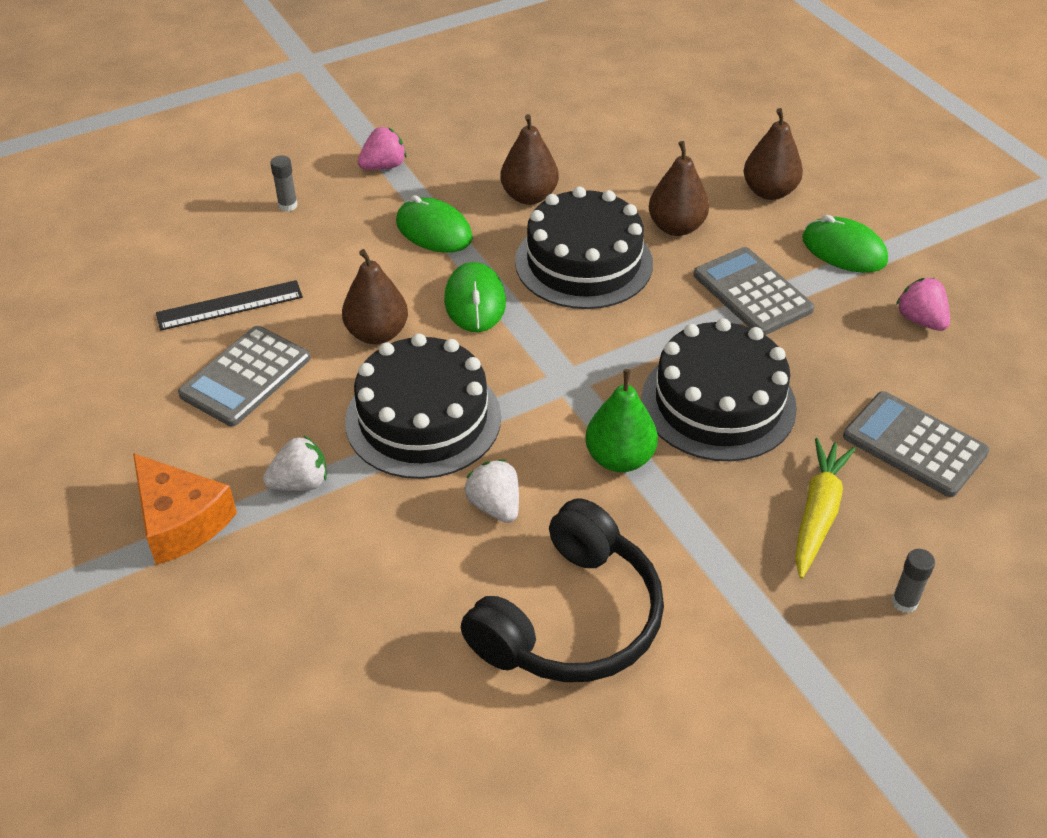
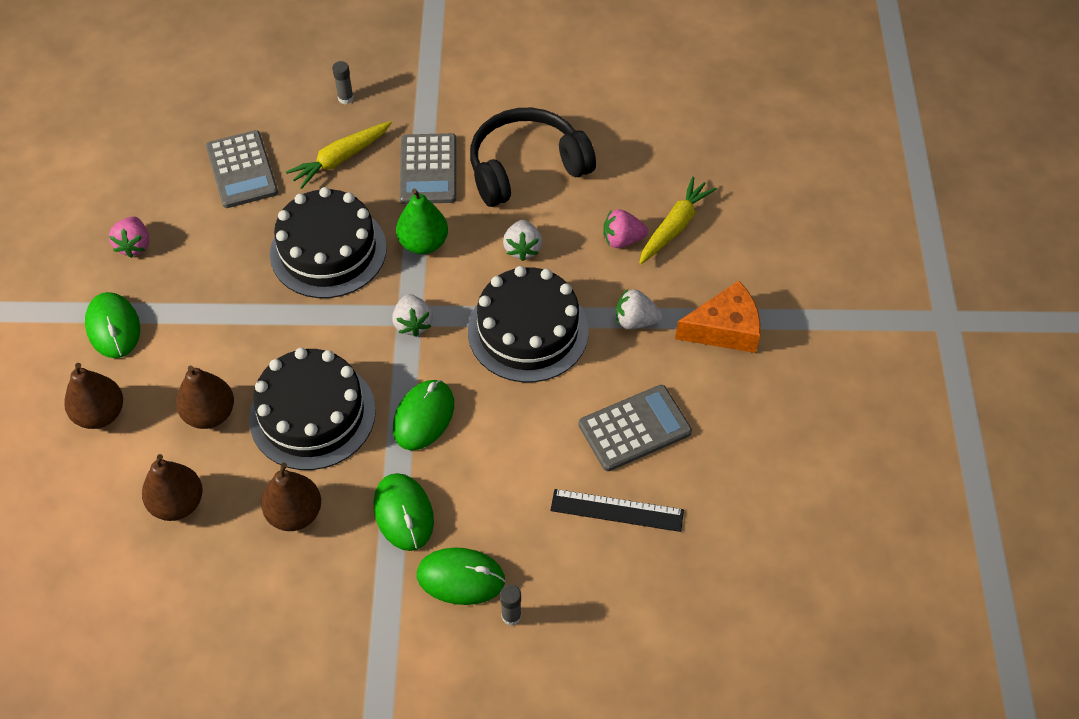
camera: 150 degrees left, 10 degrees up
orange cheese [133,453,237,565] -> orange cheese turned 90 degrees clockwise [675,281,761,353]
brown pear [342,249,408,344] -> brown pear moved to [142,454,203,521]
pink strawberry [357,127,406,170] -> pink strawberry moved to [603,209,648,248]
grey calculator [693,247,815,335] -> grey calculator moved to [399,133,456,204]
none -> white strawberry [392,294,433,337]
none -> green mouse [417,547,505,605]
none -> yellow carrot [639,176,717,264]

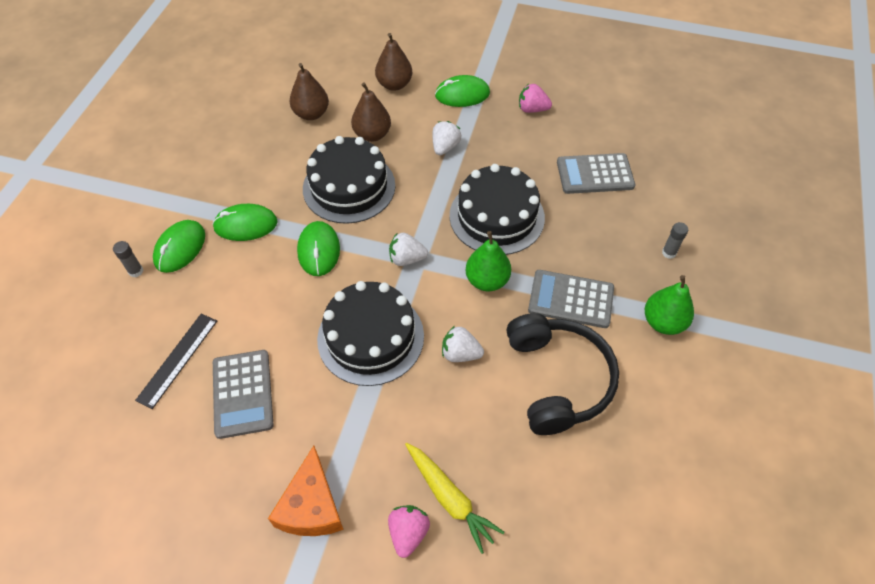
camera: 105 degrees right, 0 degrees up
brown pear [261,463,321,531] -> none
yellow carrot [286,121,392,189] -> none
green mouse [393,380,454,450] -> green mouse turned 45 degrees clockwise [297,221,340,276]
pink strawberry [603,209,648,248] -> pink strawberry moved to [388,505,430,558]
white strawberry [616,289,663,329] -> white strawberry moved to [432,121,461,155]
none -> green pear [645,275,694,335]

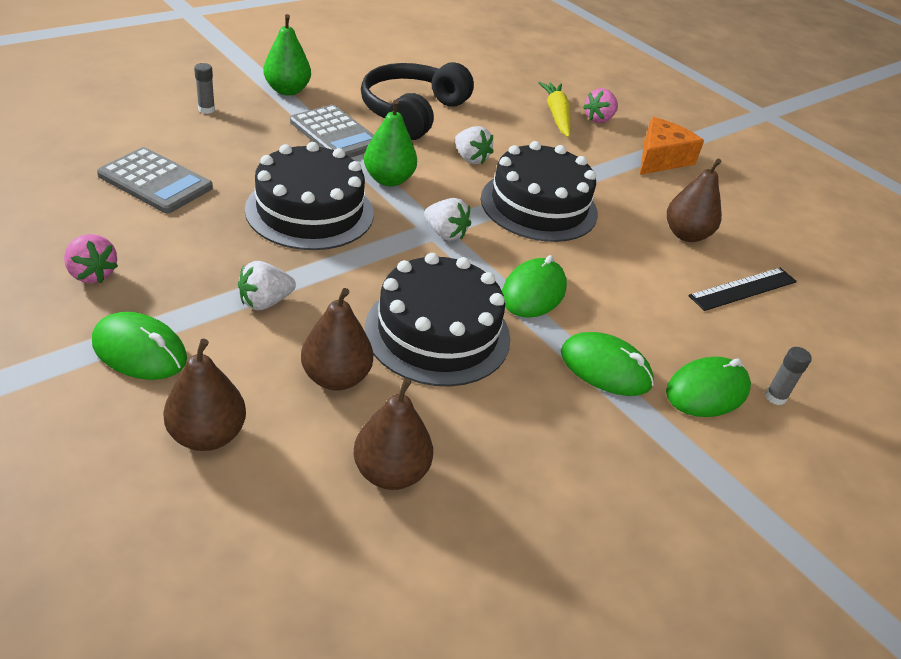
camera: 150 degrees left, 15 degrees down
grey calculator [213,350,274,439] -> brown pear [667,159,722,242]

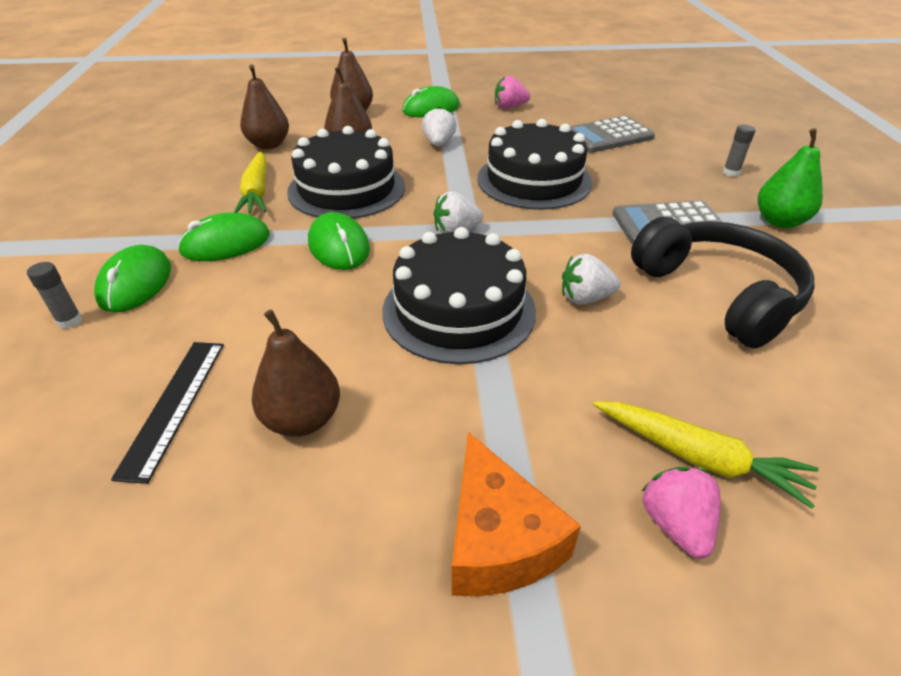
camera: 130 degrees right, 0 degrees up
green pear [364,100,417,186] -> none
none -> yellow carrot [234,151,266,213]

